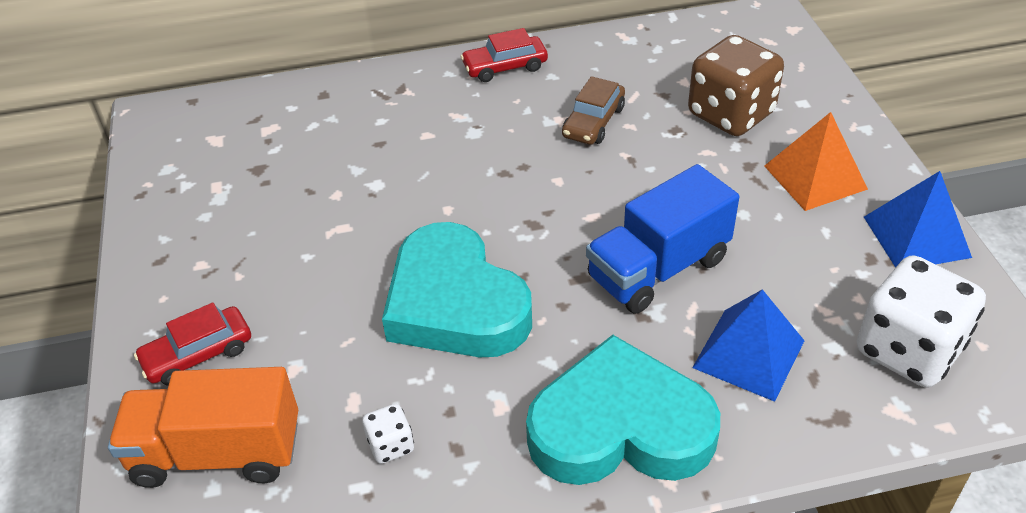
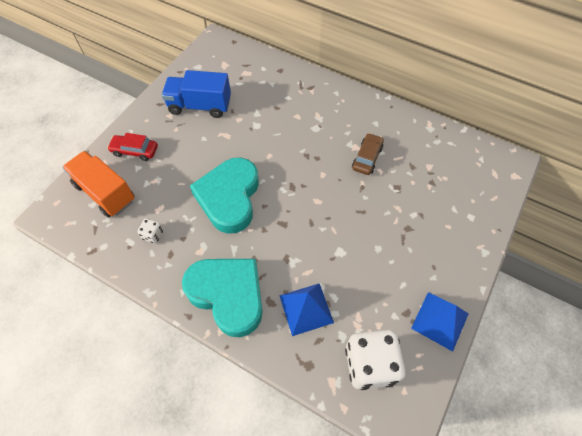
camera: 40 degrees right, 15 degrees up
red car [461,28,548,82] -> none
brown car [562,76,625,144] -> brown car turned 135 degrees clockwise [352,133,384,175]
blue truck [586,164,739,314] -> blue truck moved to [162,70,231,118]
brown dice [688,35,784,136] -> none
orange pyramid [764,112,868,211] -> none

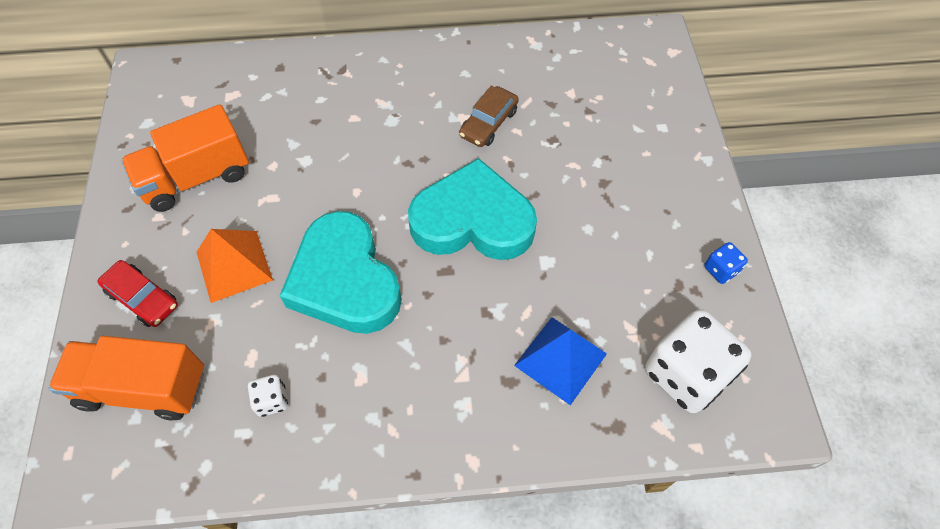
camera: 35 degrees left, 0 degrees up
red car [107,133,158,161] -> red car turned 120 degrees counterclockwise [97,260,178,327]
blue truck [162,70,231,118] -> orange truck [121,104,249,212]
turquoise heart [182,259,263,337] -> turquoise heart moved to [408,158,537,260]
brown car [352,133,384,175] -> brown car turned 135 degrees counterclockwise [459,86,519,147]
blue pyramid [411,292,469,352] -> blue dice [704,242,748,284]
none -> orange pyramid [197,229,273,303]

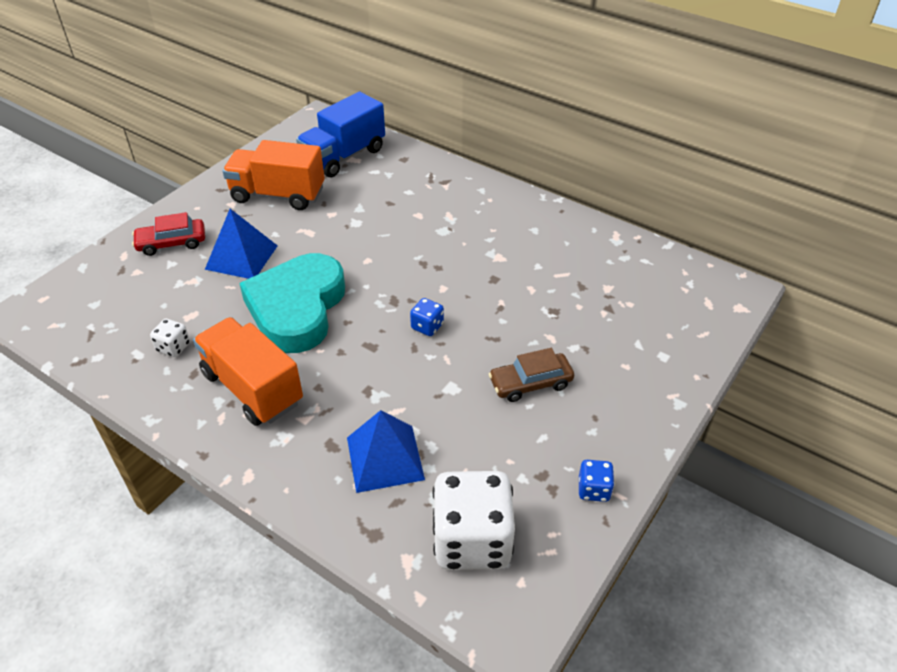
camera: 40 degrees right, 15 degrees down
orange truck [49,336,204,421] -> orange truck moved to [193,317,303,426]
red car [97,260,178,327] -> red car turned 90 degrees clockwise [132,212,205,256]
orange pyramid [197,229,273,303] -> blue pyramid [205,209,278,279]
turquoise heart [408,158,537,260] -> blue dice [410,298,444,336]
brown car [459,86,519,147] -> brown car moved to [489,348,574,402]
none -> blue truck [296,92,385,177]

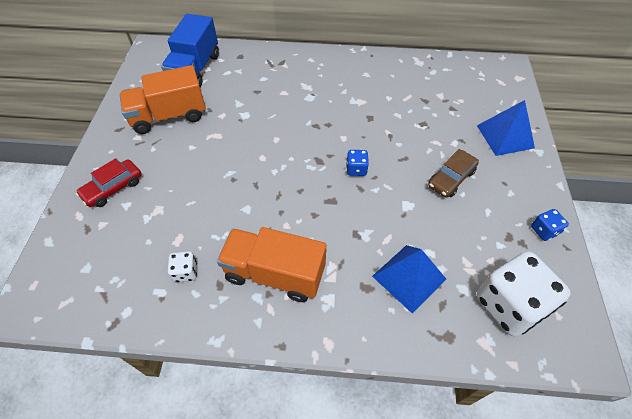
camera: 30 degrees left, 10 degrees up
blue pyramid [205,209,278,279] -> blue pyramid moved to [477,100,535,156]
turquoise heart [239,253,345,353] -> none

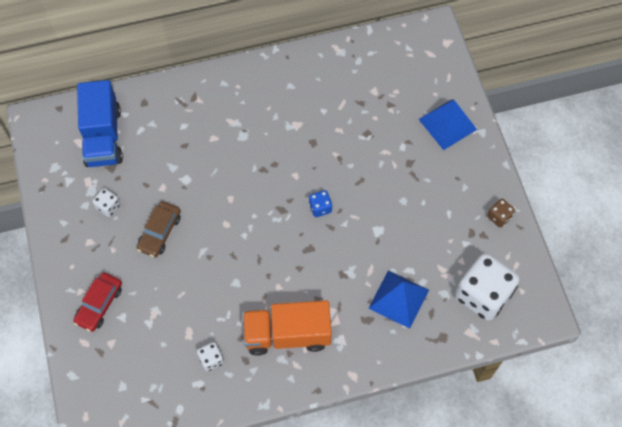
camera: 20 degrees left, 10 degrees up
orange truck [119,65,206,134] -> white dice [92,188,120,217]
brown car [428,149,479,197] -> brown car moved to [137,201,181,258]
blue dice [531,209,569,241] -> brown dice [487,199,515,228]

